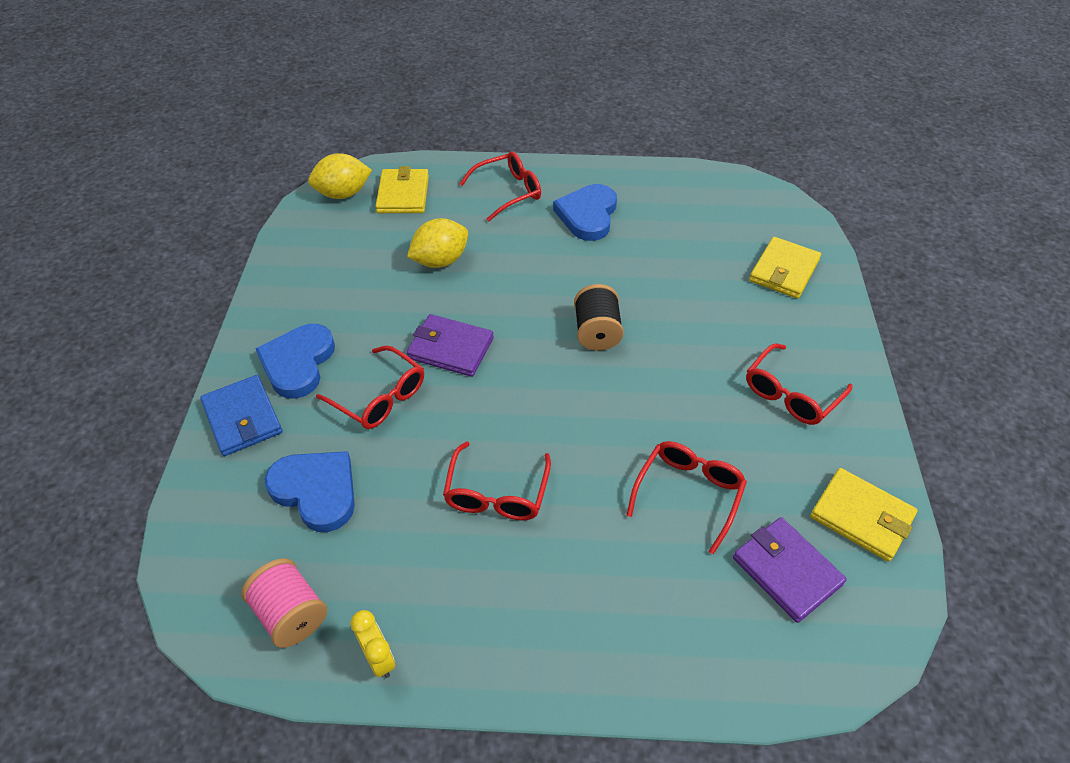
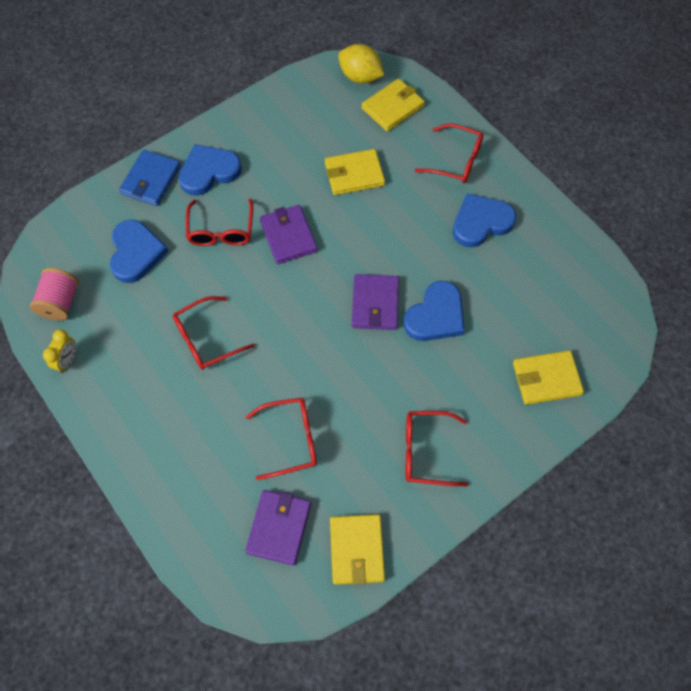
camera: 50 degrees right, 15 degrees up
yellow lemon [407,218,468,268] -> yellow wallet [325,149,385,195]
black spool [574,284,624,351] -> purple wallet [352,274,399,330]
none -> blue heart [404,281,465,341]

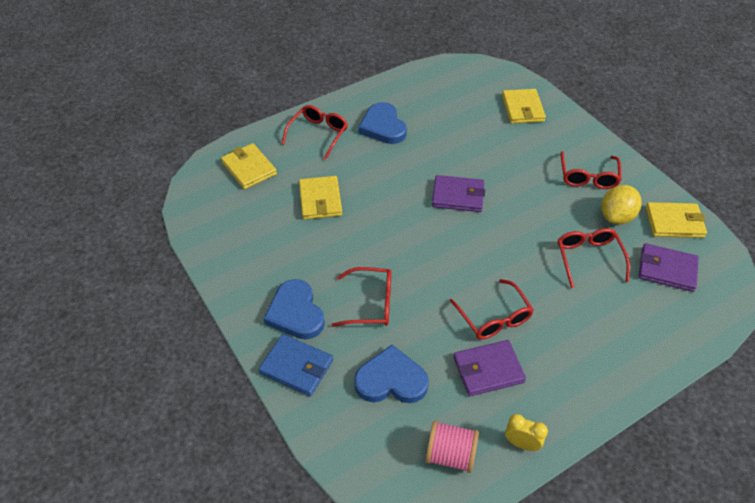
camera: 85 degrees left, 15 degrees down
purple wallet [260,205,318,264] -> purple wallet moved to [453,340,526,396]
yellow lemon [338,44,384,84] -> yellow lemon moved to [601,185,642,224]
blue heart [404,281,465,341] -> none

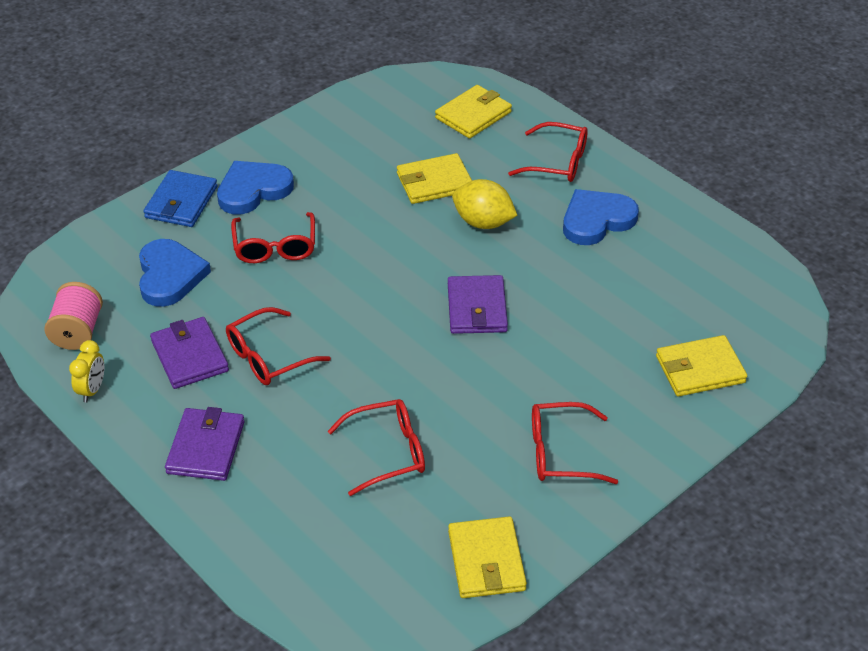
camera: 80 degrees right, 5 degrees down
yellow lemon [601,185,642,224] -> yellow lemon moved to [452,179,517,229]
purple wallet [638,243,699,292] -> purple wallet moved to [165,407,245,481]

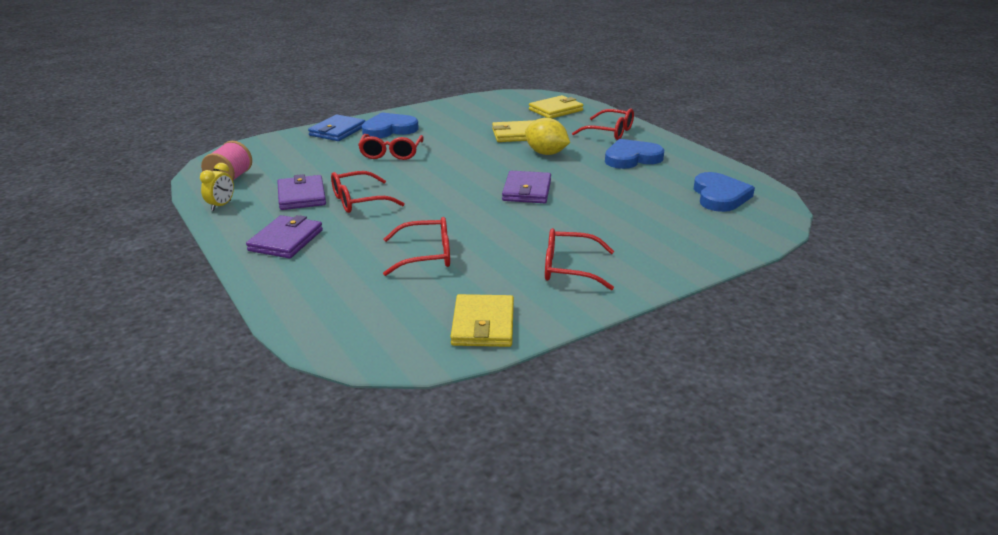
camera: 10 degrees right, 15 degrees down
blue heart [139,239,211,307] -> blue heart moved to [694,172,755,212]
yellow wallet [656,335,747,397] -> none

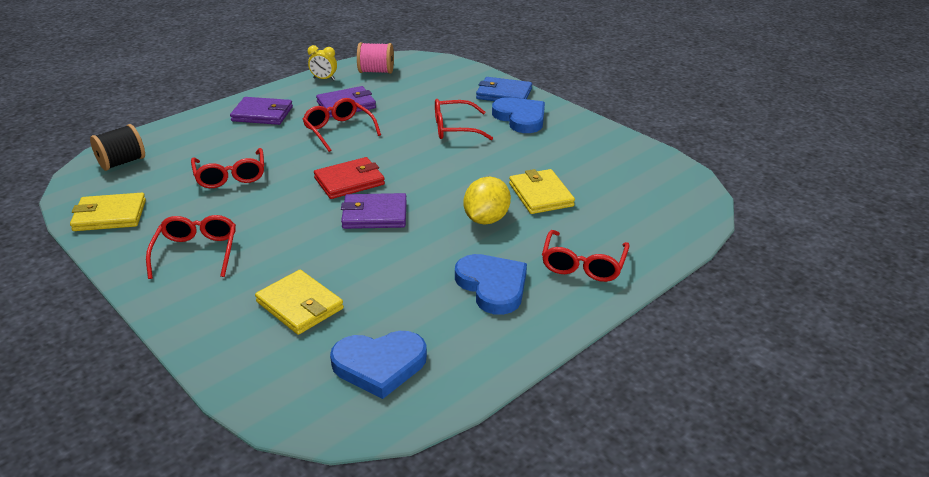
camera: 80 degrees right, 5 degrees up
yellow wallet [529,95,584,118] -> yellow wallet moved to [255,270,344,335]
none -> black spool [90,124,145,171]
none -> red wallet [314,157,385,199]

